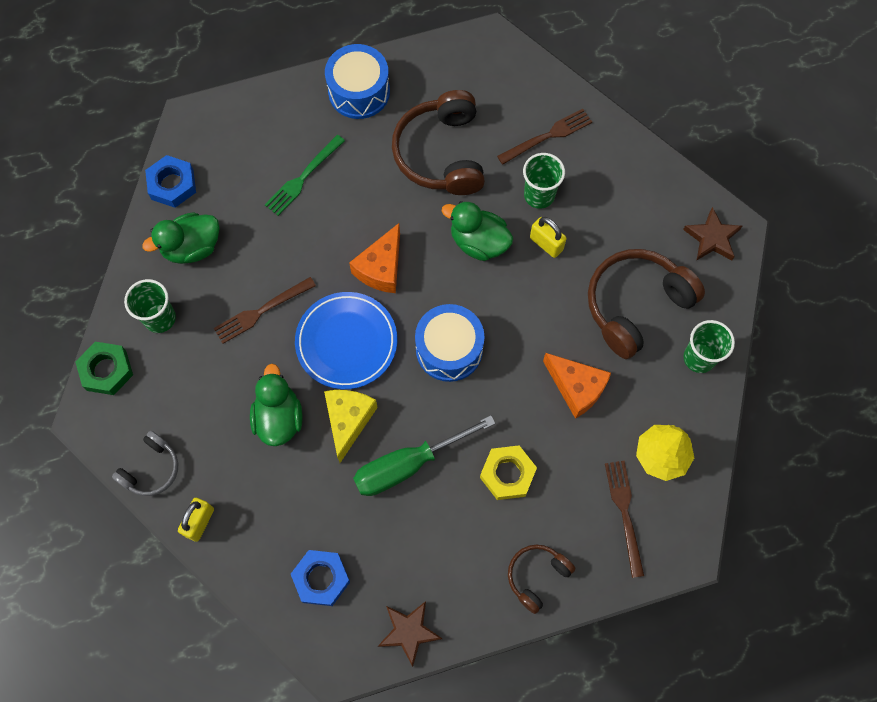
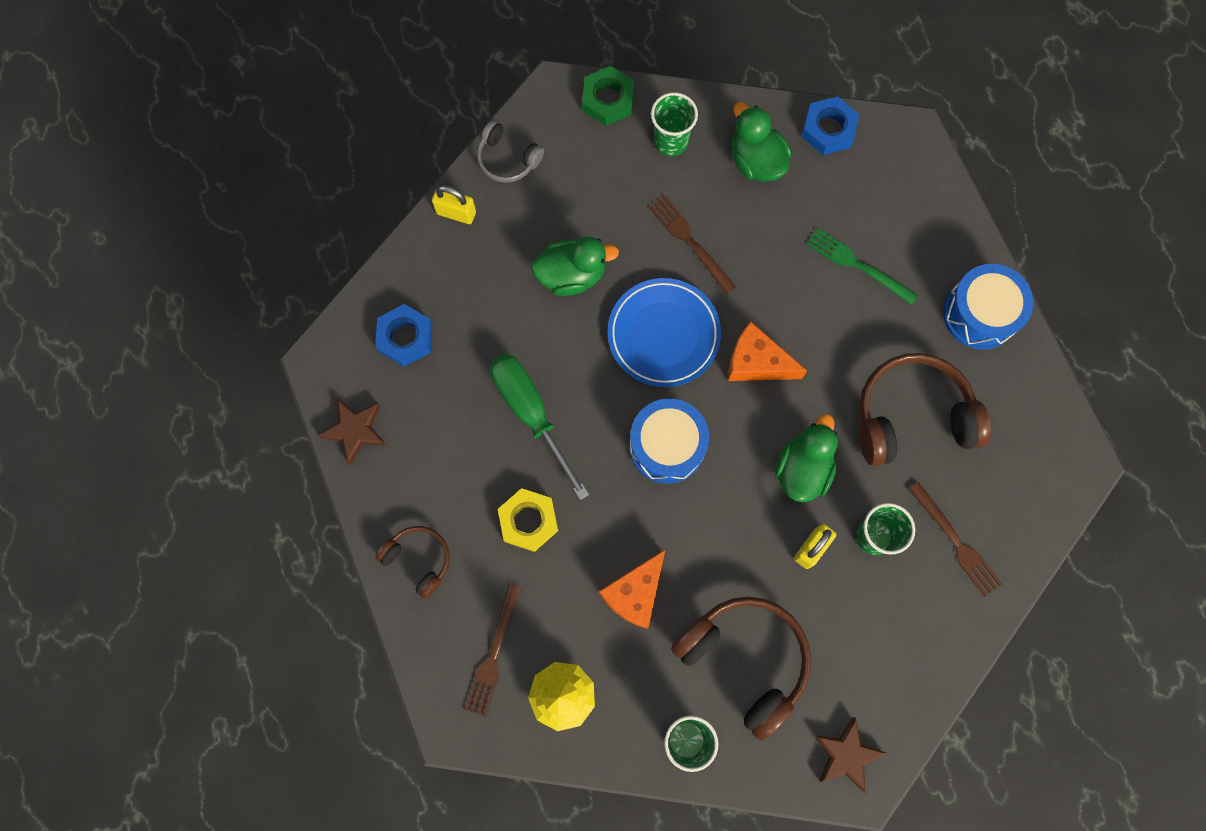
camera: 85 degrees right, 5 degrees up
yellow cheese [324,390,378,463] -> none
brown fork [605,461,644,578] -> brown fork turned 120 degrees clockwise [465,584,522,717]

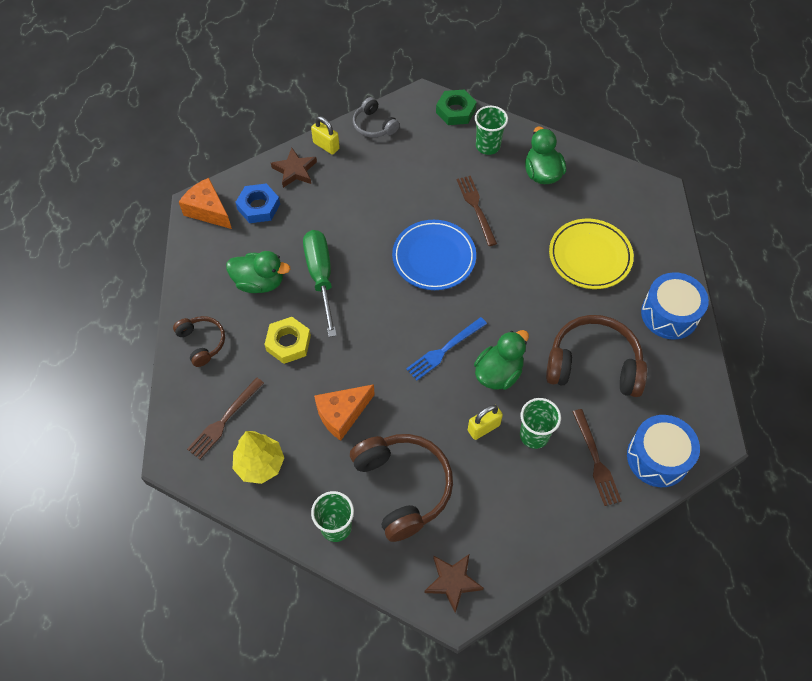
camera: 20 degrees right, 15 degrees down
brown star [318,399,386,465] -> brown star moved to [271,148,317,188]
green duck [531,237,619,296] -> green duck moved to [226,251,290,293]
blue drum [629,399,709,484] -> blue drum moved to [627,415,700,487]
orange cheese [728,321,807,381] -> orange cheese moved to [179,178,232,229]
blue nut [801,96,859,155] -> none
green fork [806,228,918,305] -> yellow plate [549,219,634,289]
none -> blue fork [406,317,487,381]

